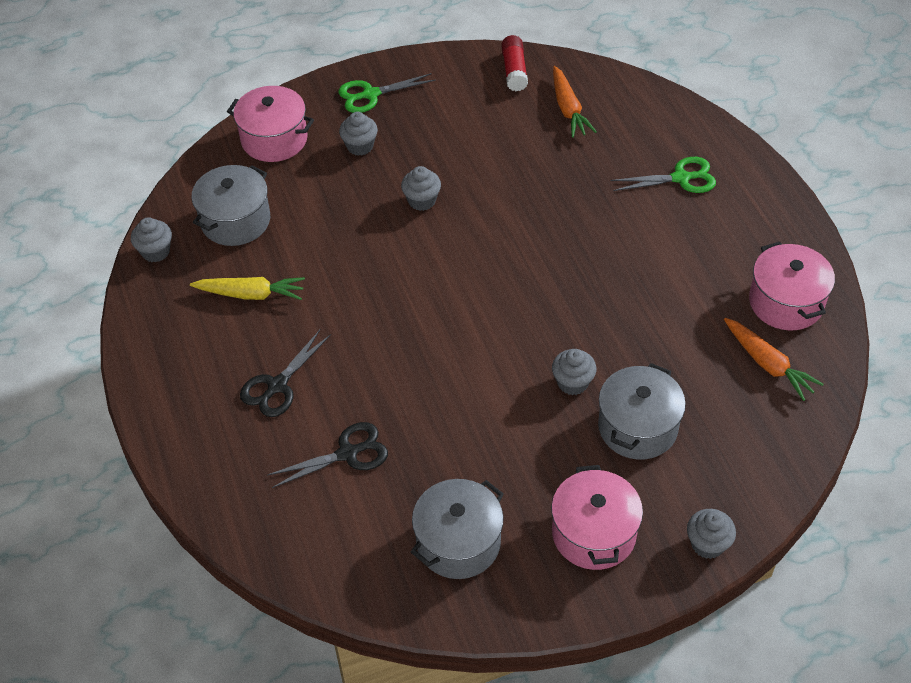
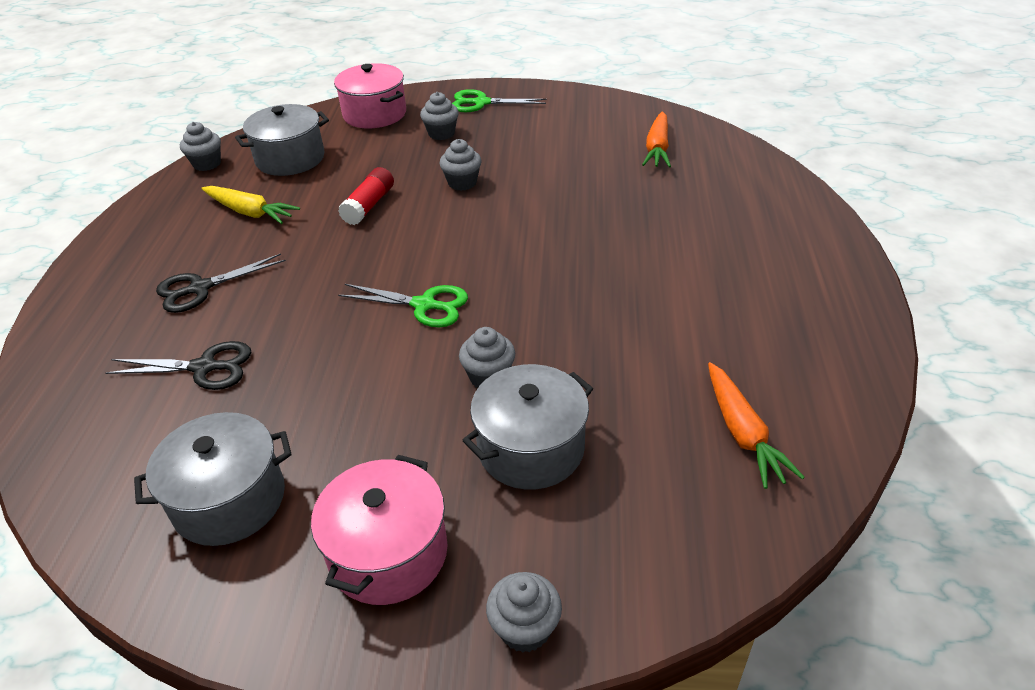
camera: 25 degrees right, 10 degrees down
red glue stick [501,35,528,91] -> red glue stick moved to [338,167,394,225]
green scissors [611,157,716,193] -> green scissors moved to [338,284,468,327]
pink pot [749,242,835,331] -> none

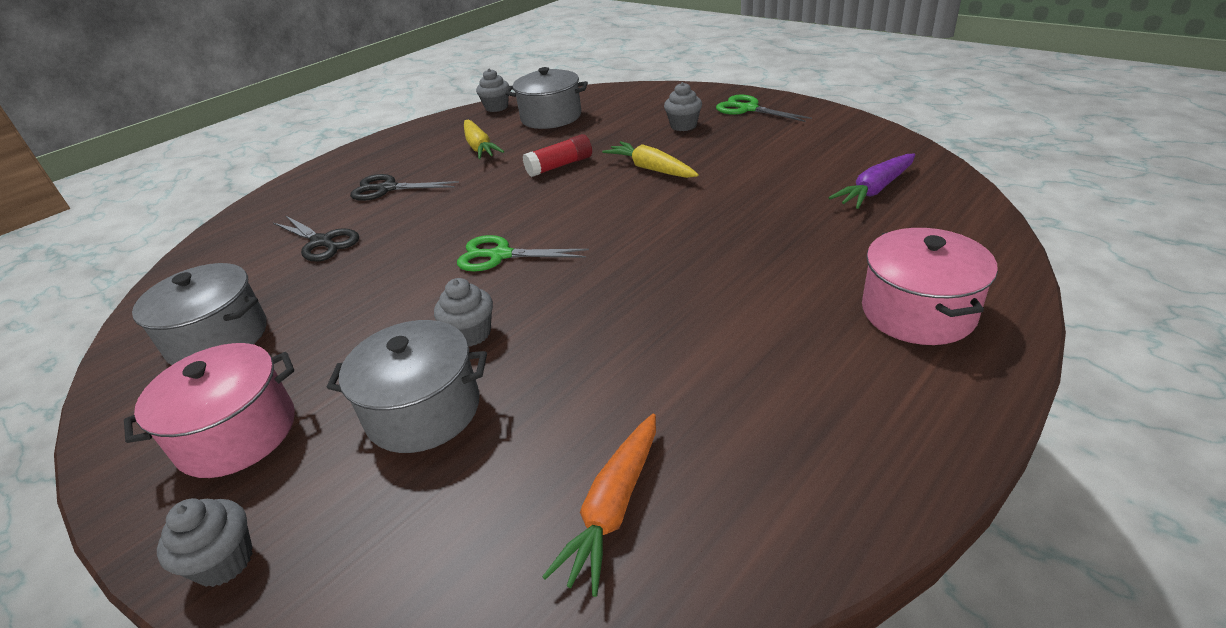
camera: 40 degrees right, 5 degrees down
pink pot [334,63,406,128] -> pink pot moved to [862,228,998,345]
green scissors [338,284,468,327] -> green scissors turned 135 degrees clockwise [457,235,589,272]
grey cupcake [440,139,481,191] -> yellow carrot [602,141,699,178]
orange carrot [642,112,671,167] -> purple carrot [829,154,915,209]

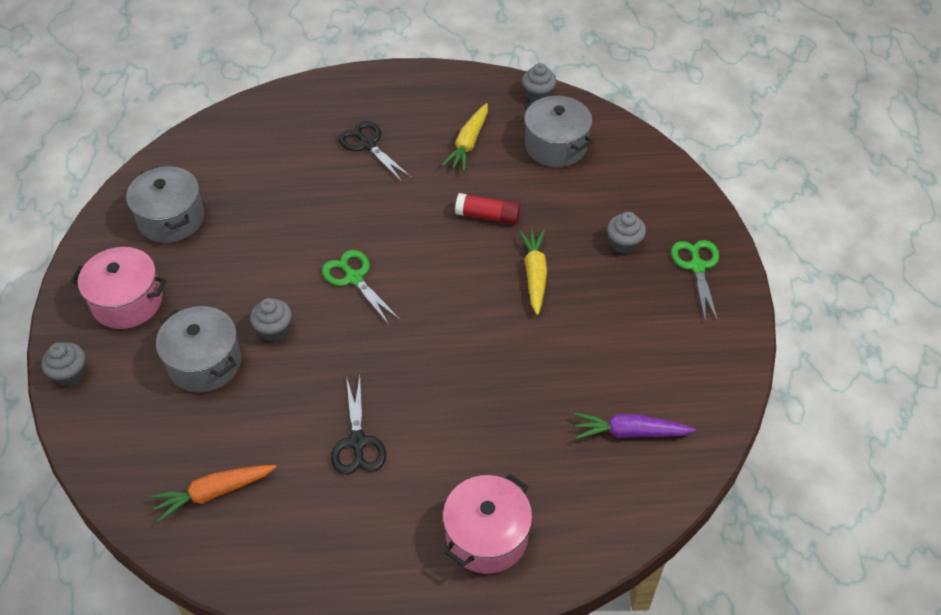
camera: 40 degrees right, 15 degrees up
black scissors [273,215,359,262] -> black scissors moved to [331,376,386,475]

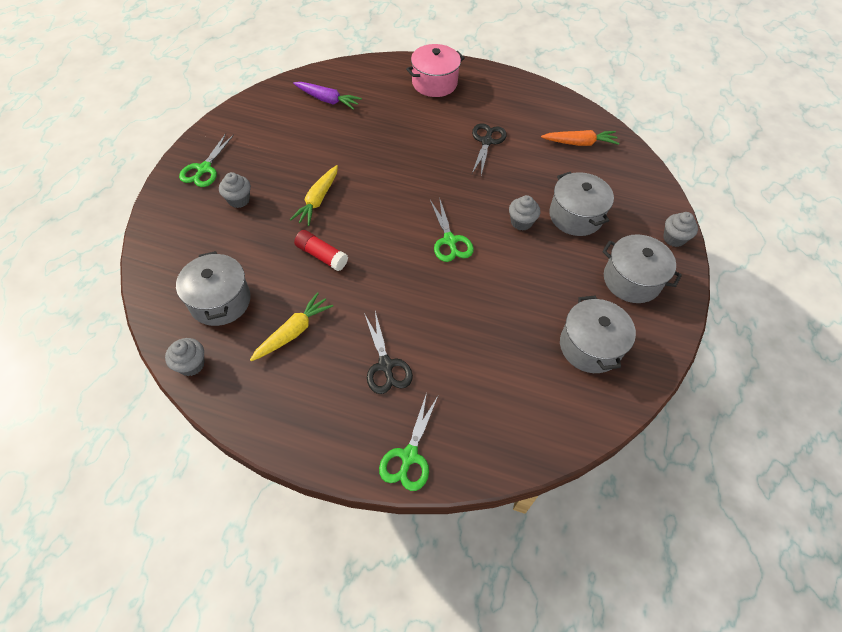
camera: 160 degrees left, 5 degrees up
pink pot [71,247,166,329] -> grey pot [602,234,682,303]
none -> green scissors [379,393,438,491]

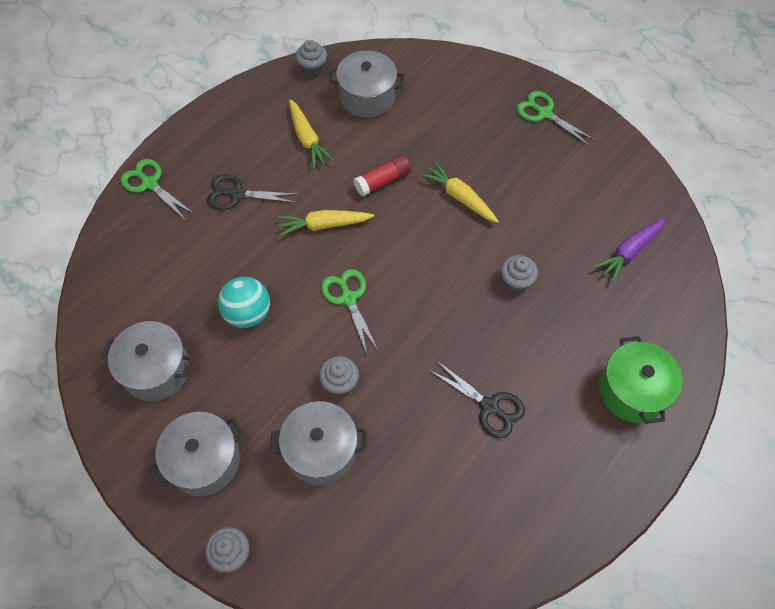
camera: 115 degrees right, 5 degrees up
grey cupcake [219,172,251,208] -> grey cupcake moved to [501,255,538,293]
pink pot [406,44,465,97] -> green pot [599,336,682,424]
green scissors [430,197,474,262] -> green scissors turned 60 degrees clockwise [321,269,379,354]
orange carrot [541,130,619,146] -> none
none -> turquoise ball [218,277,270,328]
none -> yellow carrot [277,210,374,236]

